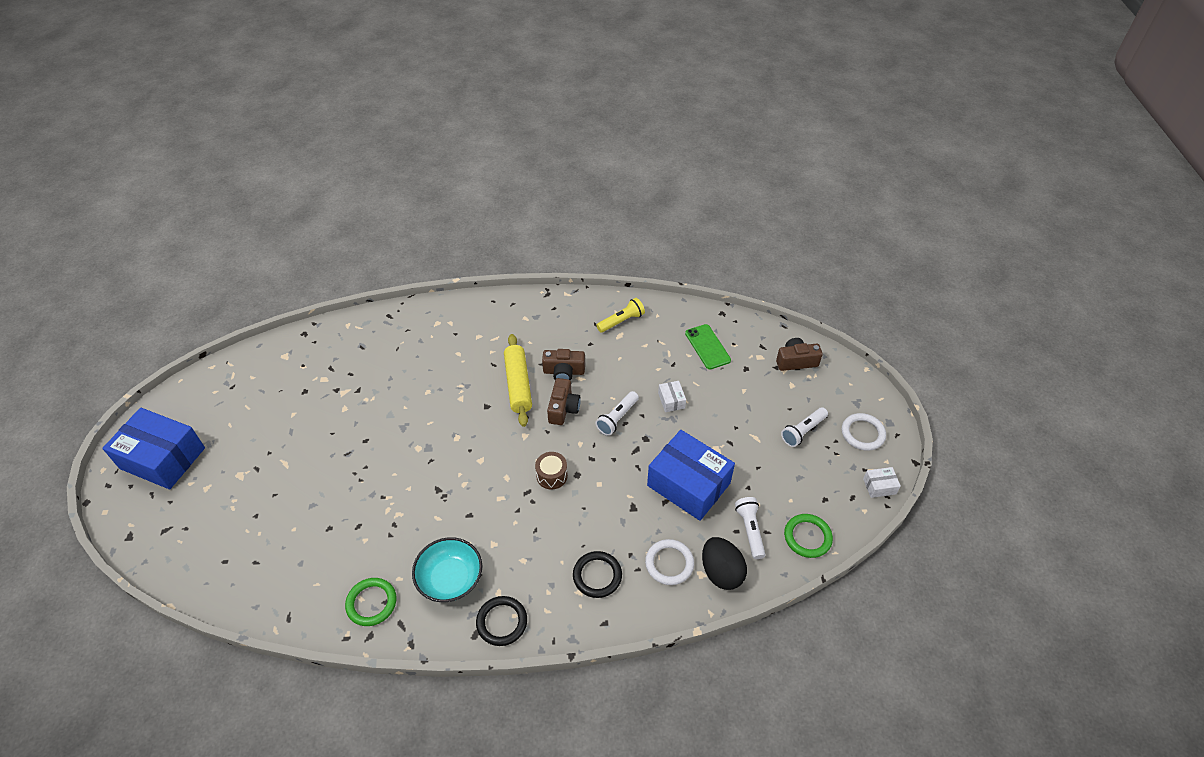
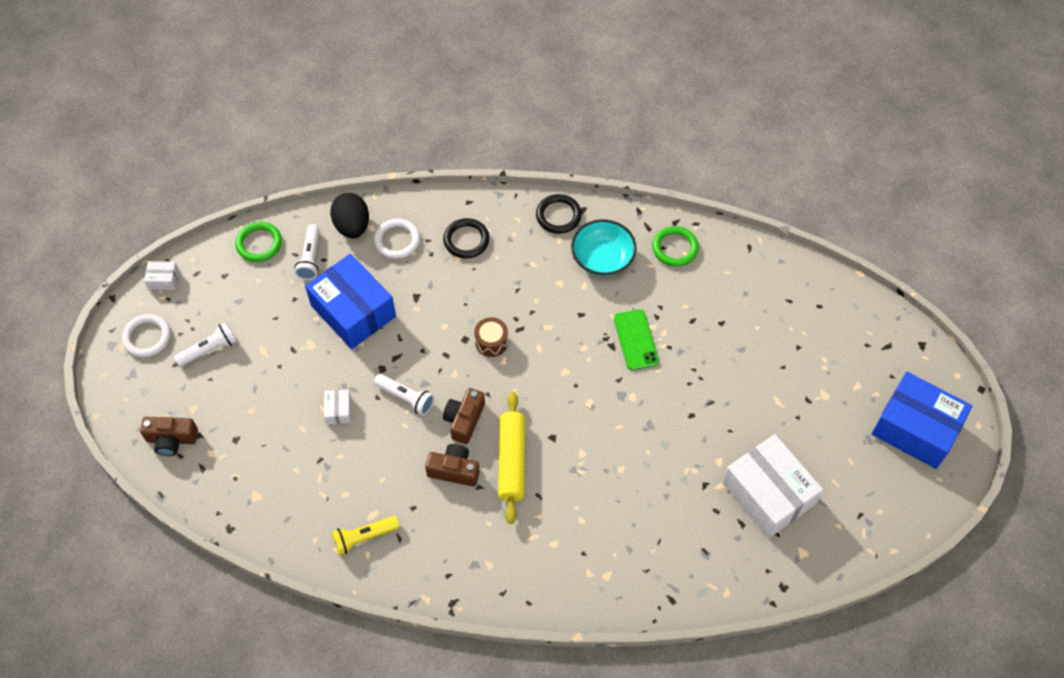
camera: 170 degrees left, 10 degrees up
white flashlight [596,391,639,436] -> white flashlight turned 75 degrees clockwise [374,374,434,416]
green phone [685,324,731,369] -> green phone moved to [614,309,659,370]
none -> white box [722,434,823,538]

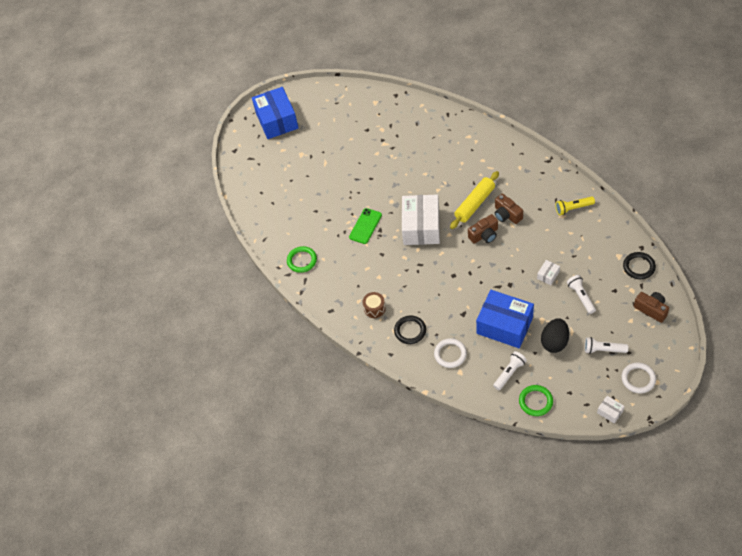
camera: 135 degrees left, 5 degrees down
blue box [305,254,396,349] -> blue box turned 60 degrees counterclockwise [476,290,534,348]
black egg [330,193,369,238] -> black egg moved to [541,318,569,353]
yellow flashlight [331,516,399,555] -> yellow flashlight turned 150 degrees clockwise [555,197,595,215]
white flashlight [374,374,434,416] -> white flashlight moved to [567,275,596,314]
brown drum [474,317,508,357] -> brown drum moved to [363,292,386,318]
black ring [536,194,582,234] -> black ring moved to [623,252,656,279]
turquoise bowl [571,219,636,276] -> none
white box [722,434,823,538] -> white box moved to [402,195,440,245]

